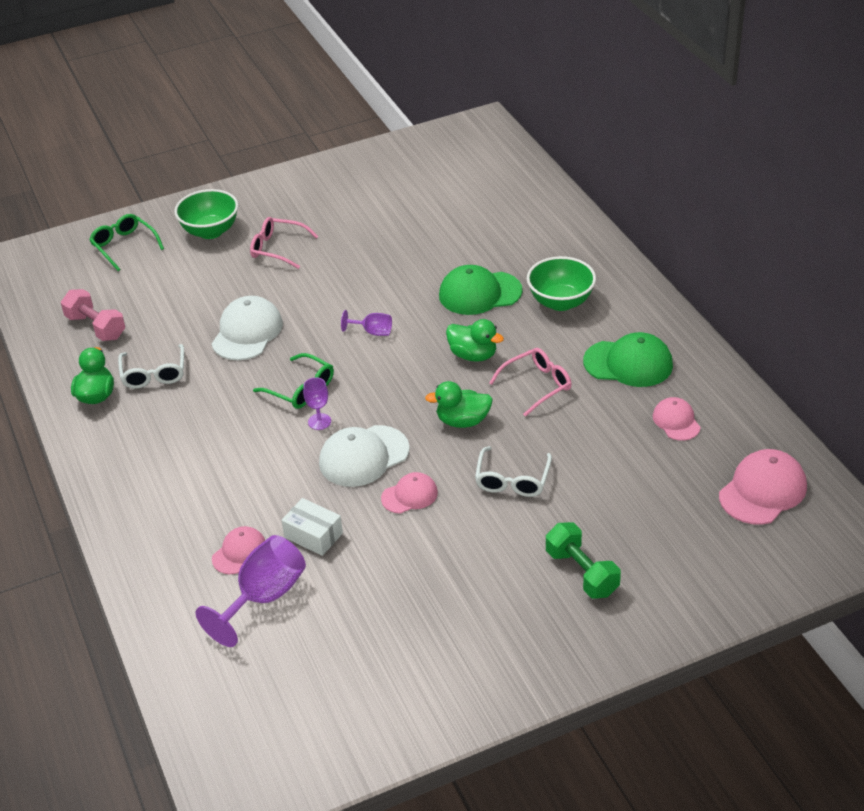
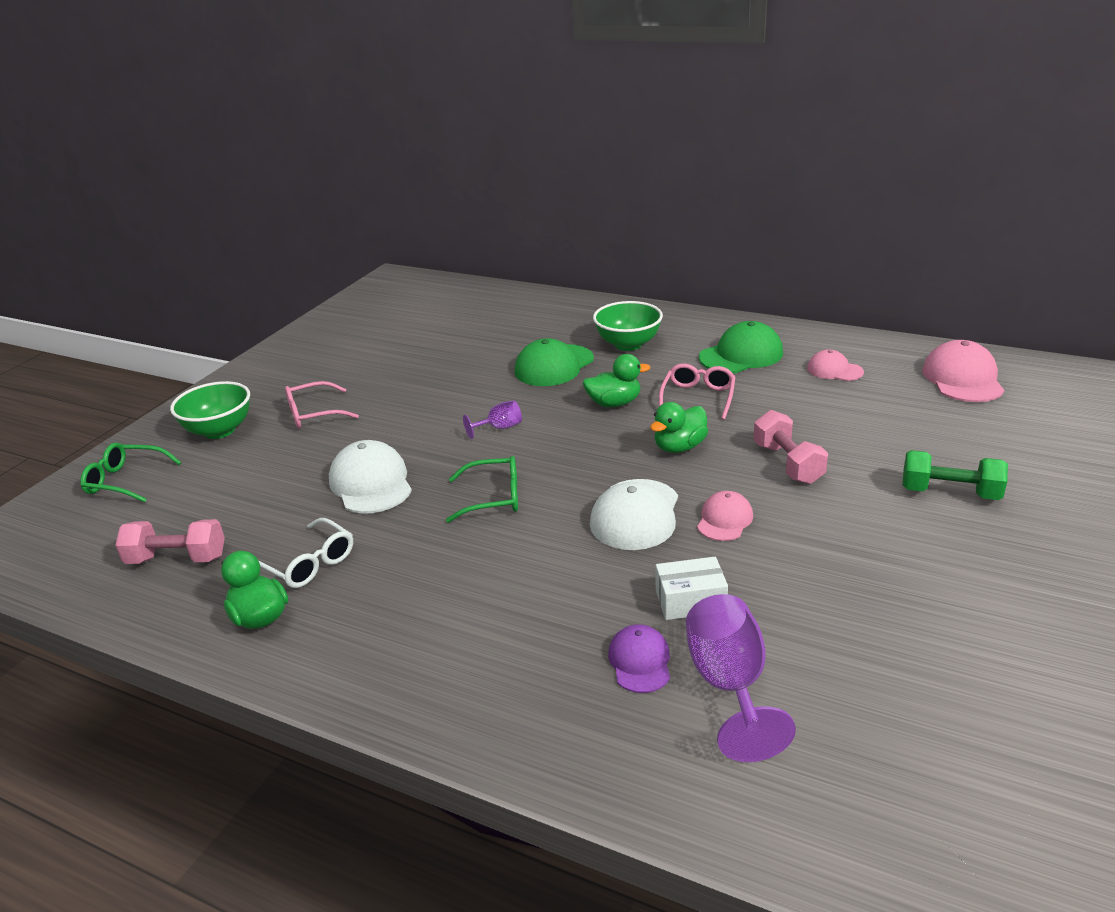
camera: 40 degrees left, 10 degrees down
pink cap [212,526,265,574] -> purple cap [608,624,670,693]
purple goblet [303,377,331,430] -> none
white glasses [475,446,552,497] -> pink dumbbell [753,410,828,484]

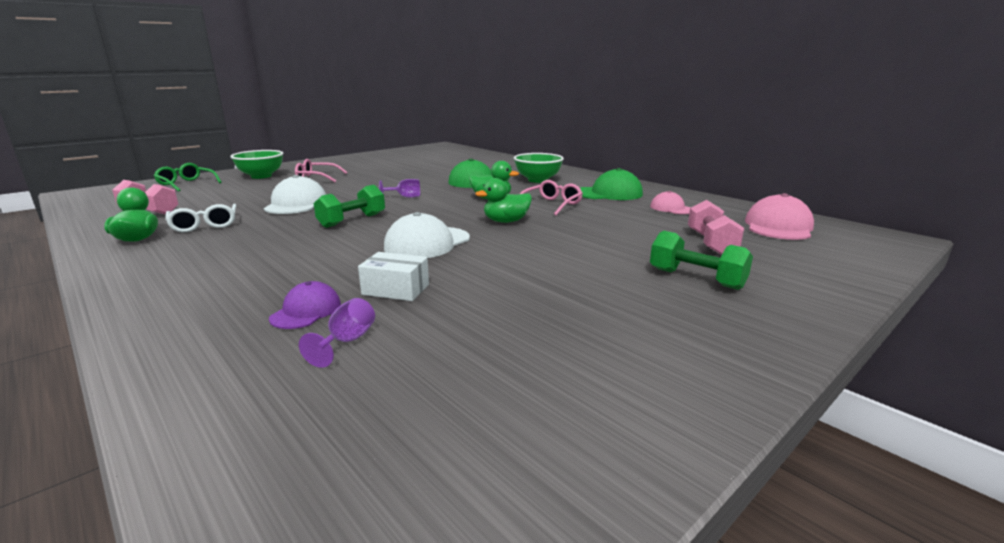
camera: 20 degrees right, 10 degrees down
green glasses [446,456,518,523] -> green dumbbell [314,185,385,228]
purple goblet [686,594,796,762] -> purple goblet [299,298,375,368], size x0.52
pink cap [697,491,753,541] -> none
pink dumbbell [753,410,828,484] -> pink dumbbell moved to [688,200,744,255]

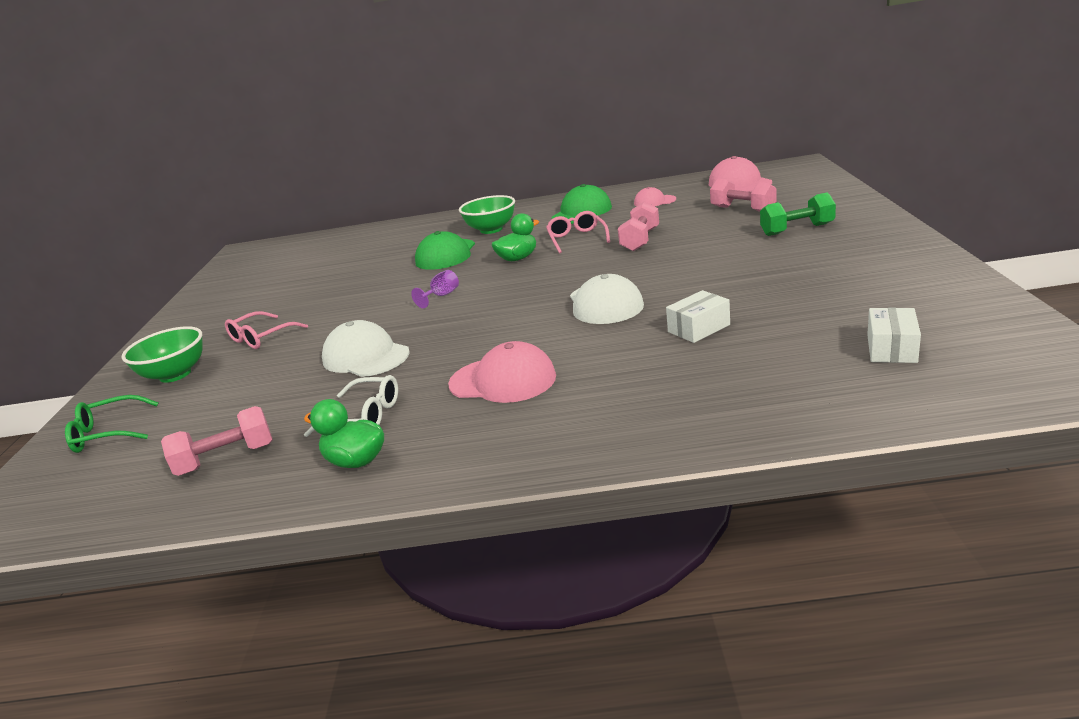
camera: 45 degrees left, 5 degrees up
purple cap [269,281,341,329] -> none
purple goblet [299,298,375,368] -> none
green dumbbell [314,185,385,228] -> none
green duck [475,178,532,223] -> none
none -> pink cap [448,341,556,403]
none -> pink dumbbell [618,201,659,251]
none -> white box [867,308,921,363]

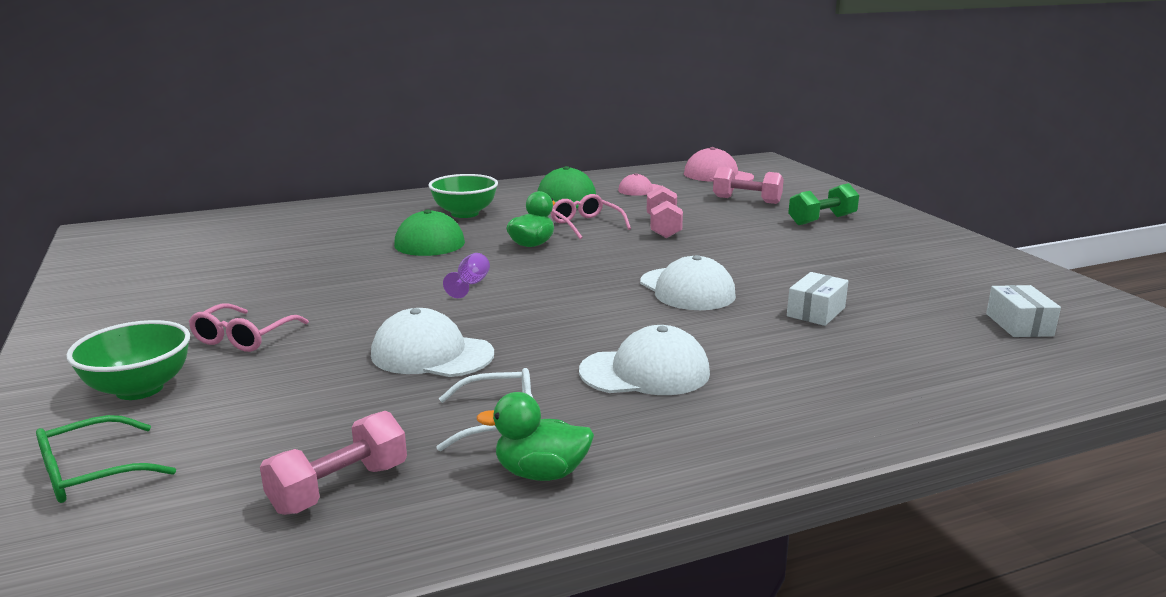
camera: 25 degrees left, 5 degrees down
pink cap [448,341,556,403] -> white cap [579,325,710,395]

